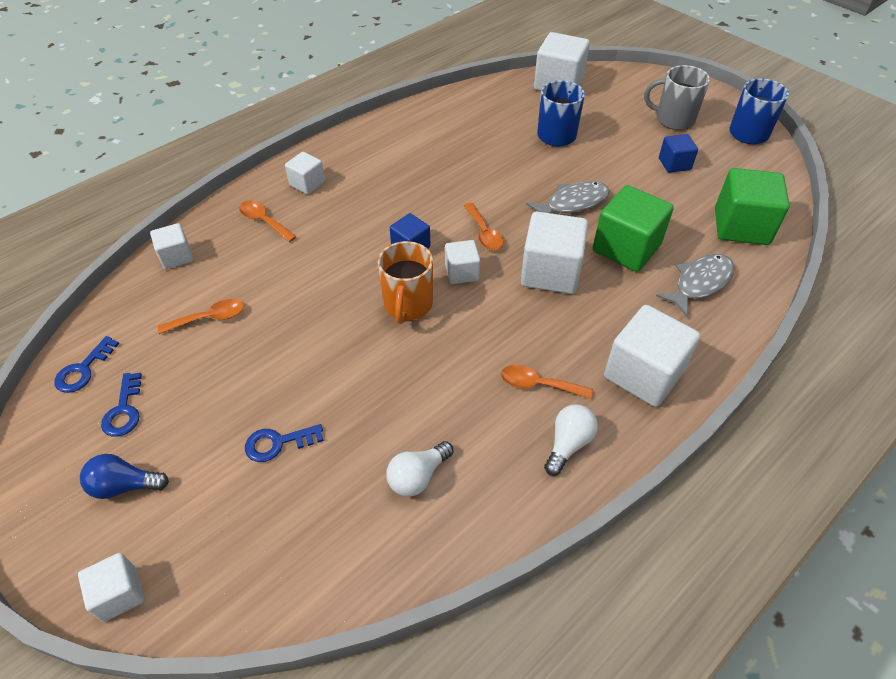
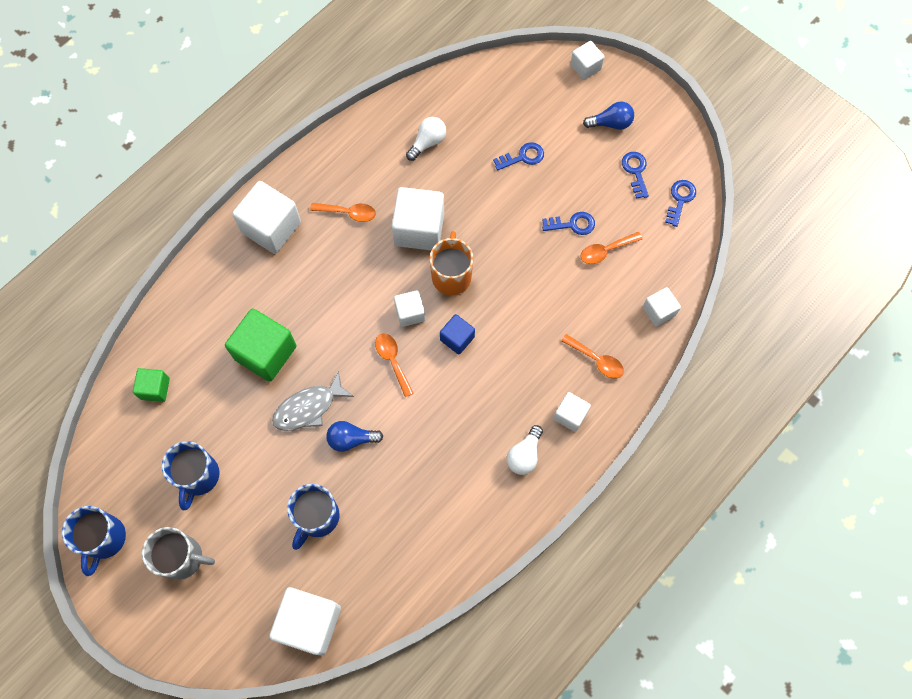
camera: 175 degrees right, 20 degrees up
white cube [521,211,588,294] -> white cube moved to [392,187,444,250]
white light bulb [544,404,598,476] -> white light bulb moved to [507,425,543,475]
grey fish [656,254,735,317] -> none
blue cube [659,134,698,173] -> blue mug [162,441,220,510]
green cube [715,168,790,245] -> green cube [133,368,170,402], size x0.55
none -> blue light bulb [326,421,383,452]
none -> blue key [542,212,595,235]

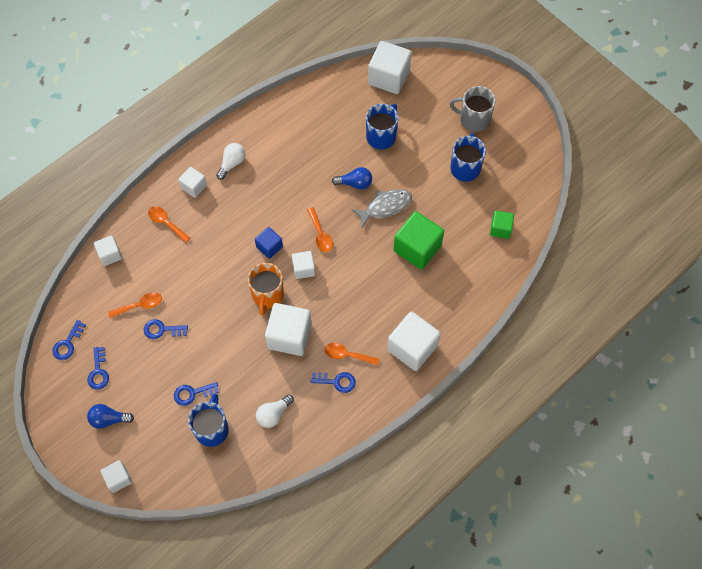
camera: 175 degrees left, 5 degrees down
blue mug [62,506,126,576] -> blue mug moved to [188,393,229,447]
none -> blue key [311,372,356,393]

